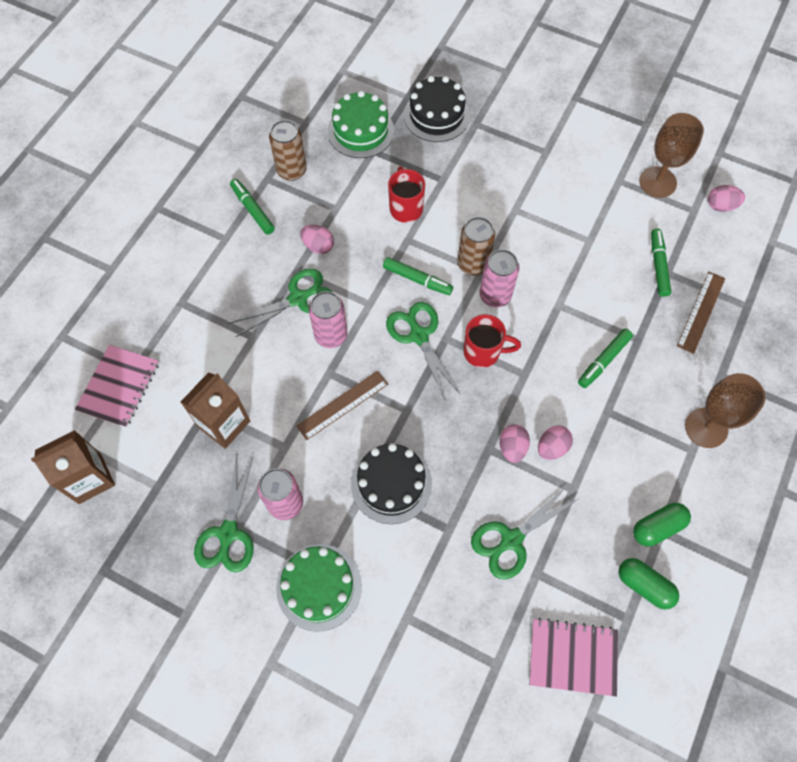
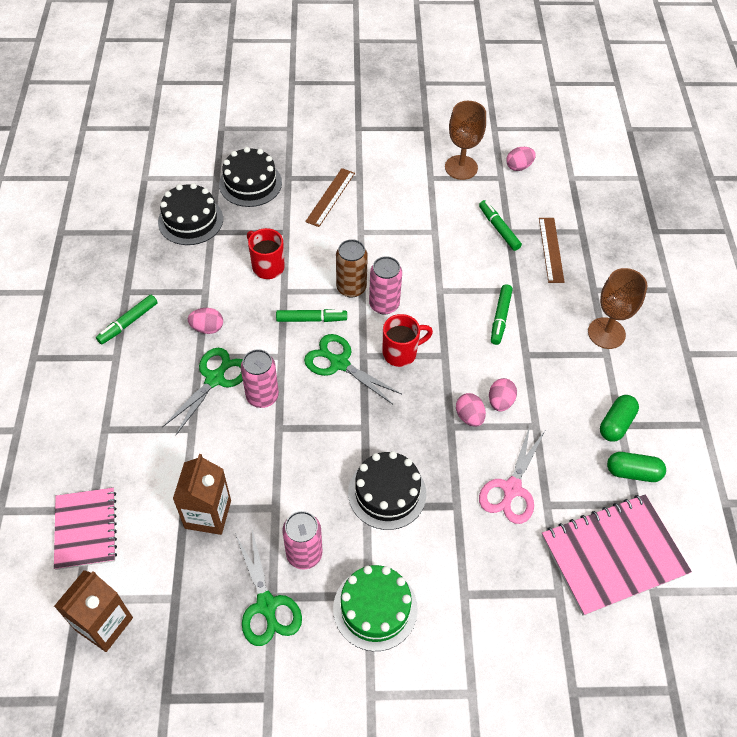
camera: 30 degrees left, 10 degrees down
green marker [230,179,275,235] -> green marker turned 75 degrees counterclockwise [96,295,158,344]
brown can [269,120,307,181] -> none
brown ruler [296,371,388,440] -> brown ruler moved to [305,168,355,227]
green cake [328,91,394,158] -> black cake [158,183,223,245]
green scissors [471,486,578,579] -> pink scissors [479,426,545,524]
pink notebook [529,618,618,697] -> pink notebook [542,494,692,616], size x1.53

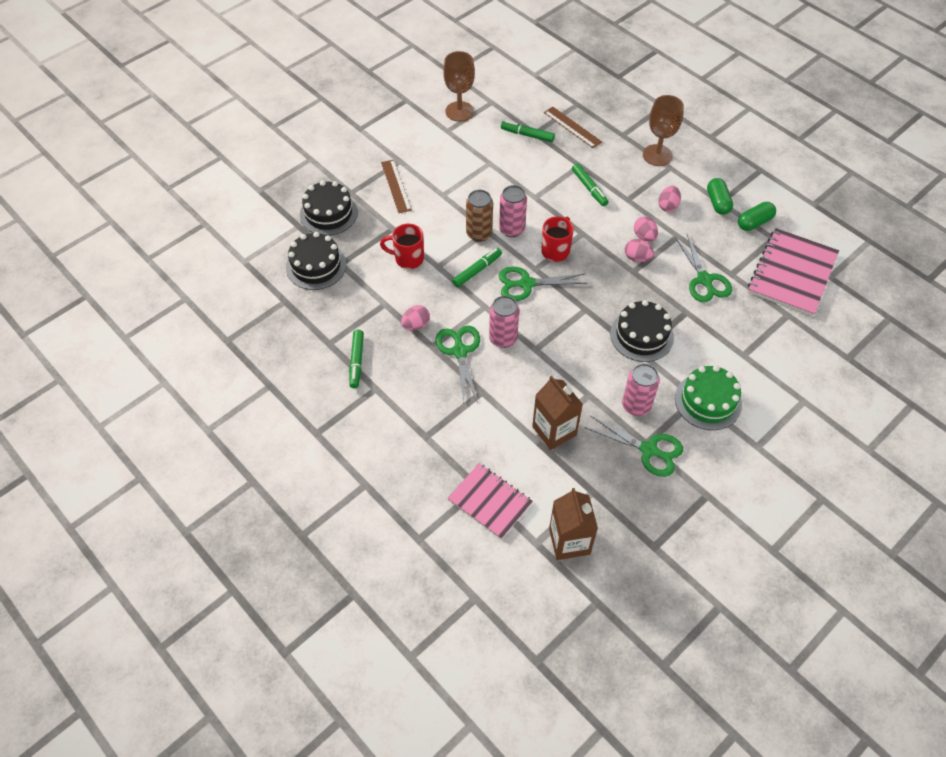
camera: 40 degrees left, 0 degrees up
pink scissors [479,426,545,524] -> green scissors [675,234,732,302]
pink egg [506,147,536,171] -> pink egg moved to [658,186,681,212]

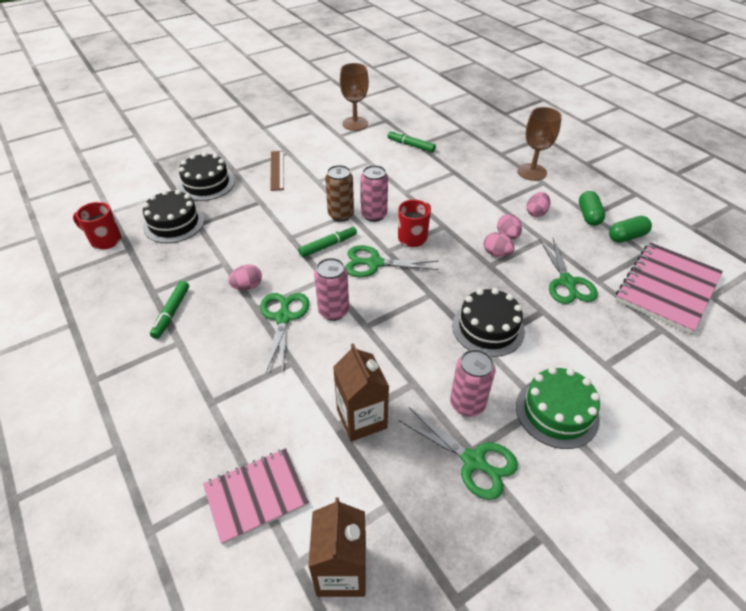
camera: 10 degrees right, 10 degrees down
red mug [380,224,424,269] -> red mug moved to [73,202,121,250]
pink notebook [448,463,533,539] -> pink notebook turned 75 degrees counterclockwise [203,448,309,544]
brown ruler [544,107,602,148] -> none
green marker [572,163,608,206] -> none

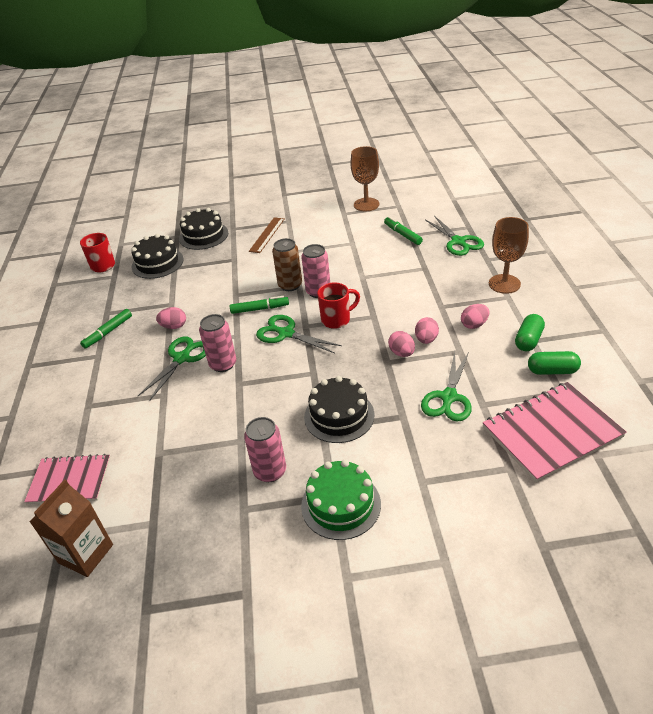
camera: 30 degrees right, 5 degrees down
brown carton [333,343,389,441] -> none
green scissors [398,407,518,500] -> green scissors moved to [425,216,484,256]

